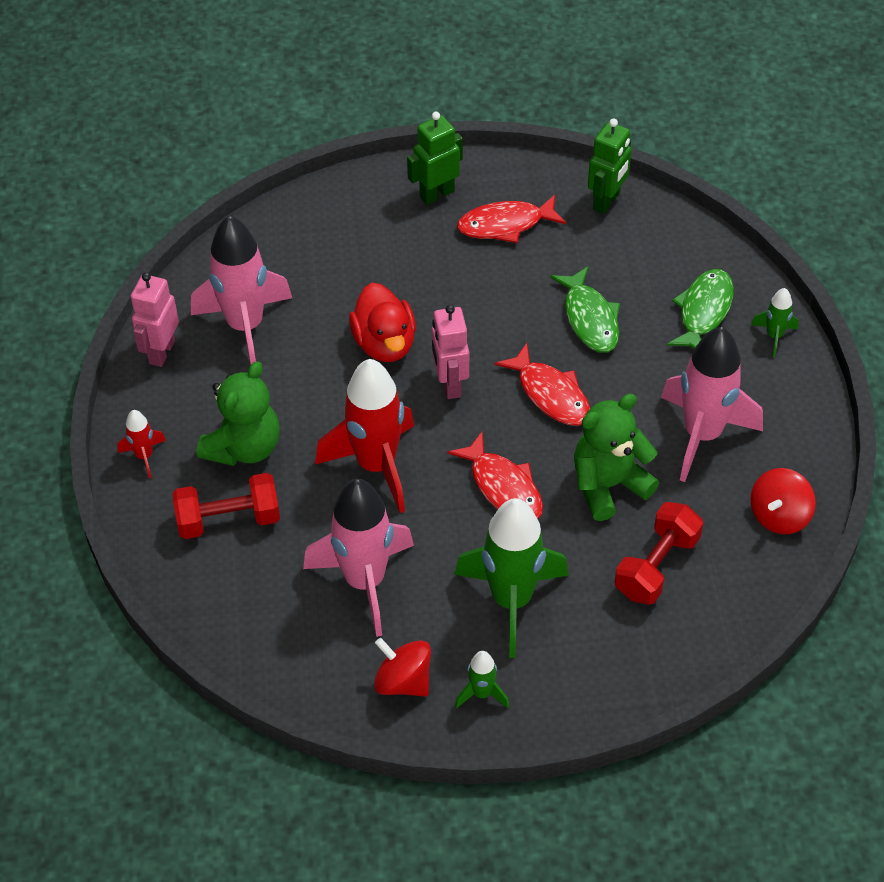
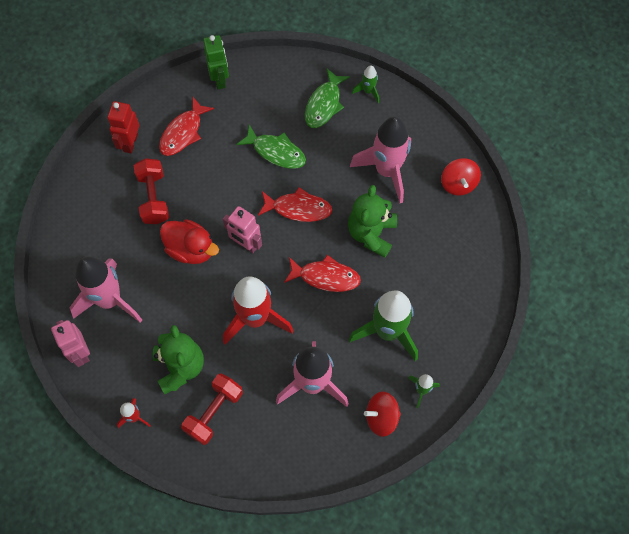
camera: 45 degrees left, 15 degrees up
green robot [407,112,463,205] -> red robot [107,101,139,153]
red dumbbell [615,502,703,605] -> red dumbbell moved to [134,158,169,224]
green fish [667,269,734,349] -> green fish turned 135 degrees counterclockwise [305,68,350,128]

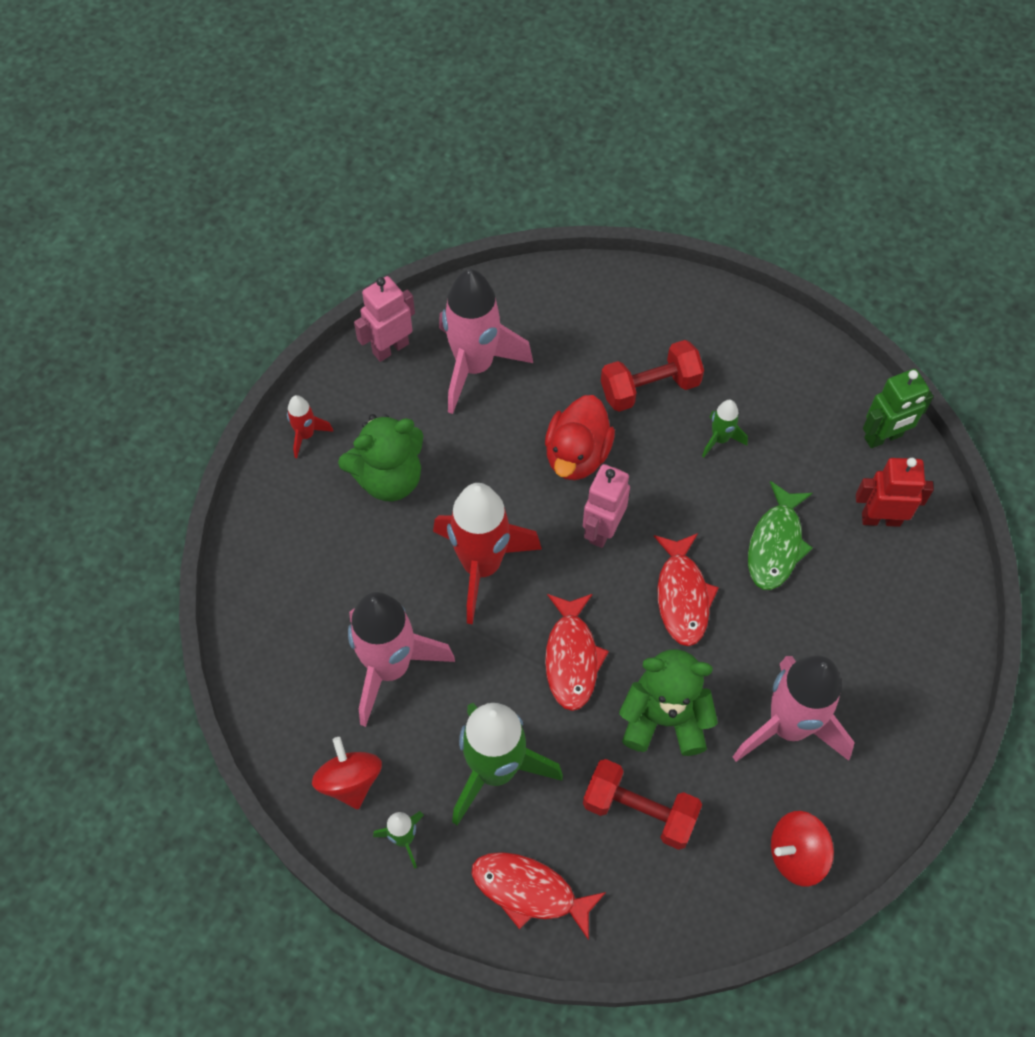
camera: 80 degrees right, 5 degrees down
red robot [107,101,139,153] -> red robot moved to [856,458,934,527]
red fish [159,97,214,156] -> red fish moved to [472,852,606,940]
red dumbbell [181,373,243,445] -> red dumbbell moved to [583,759,702,850]
green fish [305,68,350,128] -> none
green rocket [352,65,379,103] -> green rocket moved to [702,400,748,458]

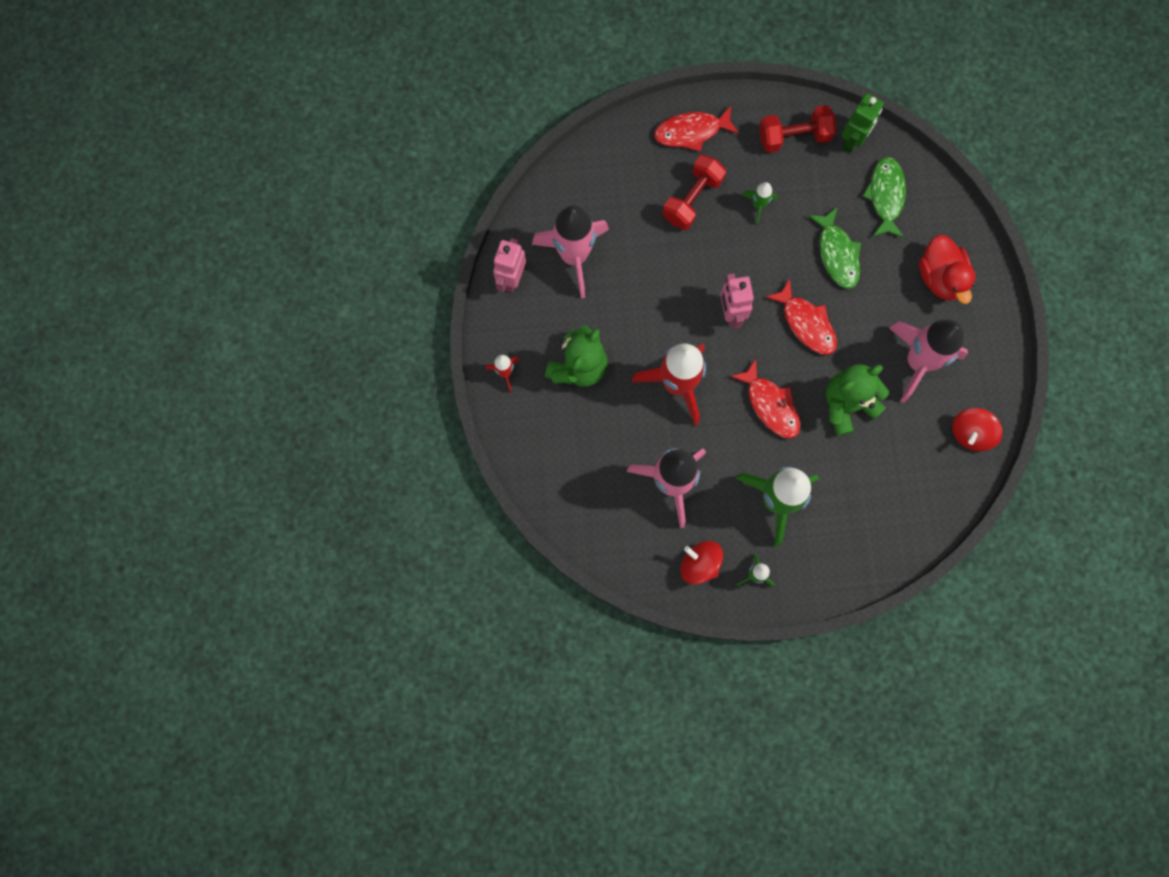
camera: 35 degrees left, 15 degrees up
red fish [472,852,606,940] -> red fish moved to [654,106,739,152]
red duck [545,395,615,480] -> red duck moved to [919,235,976,304]
red dumbbell [583,759,702,850] -> red dumbbell moved to [759,105,836,153]
red robot [856,458,934,527] -> green fish [862,157,906,238]

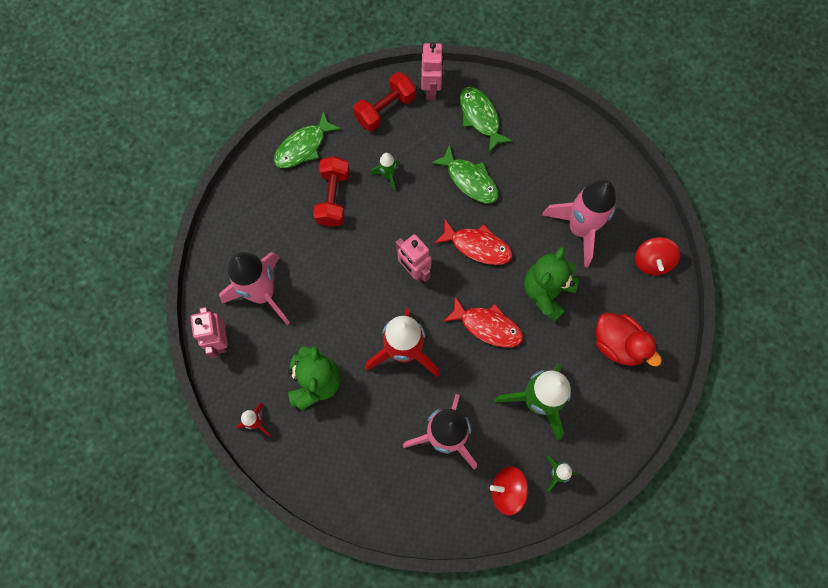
camera: 30 degrees left, 5 degrees down
red fish [654,106,739,152] -> green fish [274,111,341,168]
green robot [841,93,884,153] -> pink robot [421,43,443,100]
red duck [919,235,976,304] -> red duck moved to [596,313,662,367]

